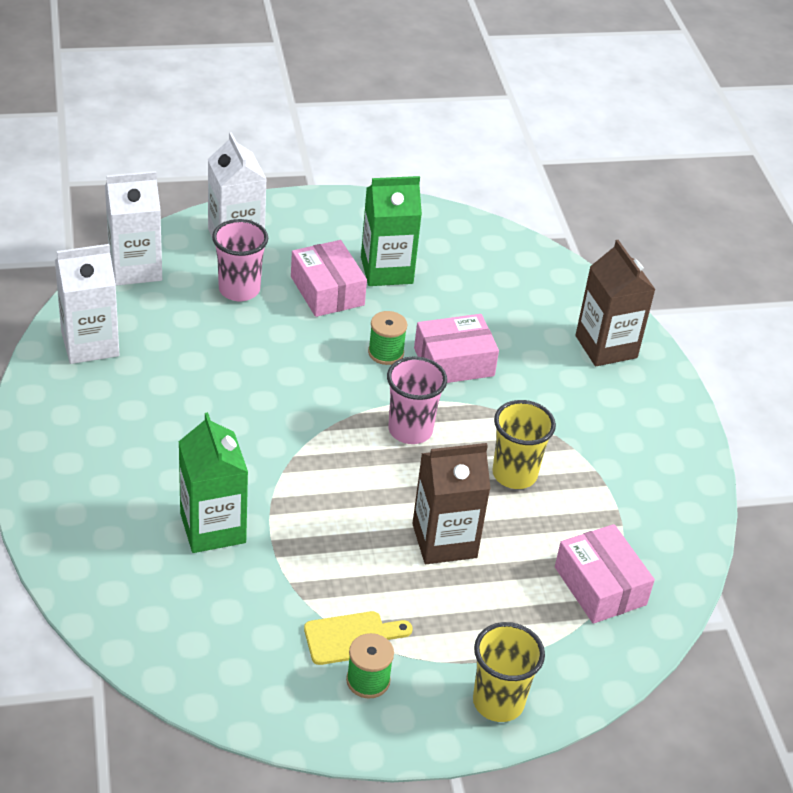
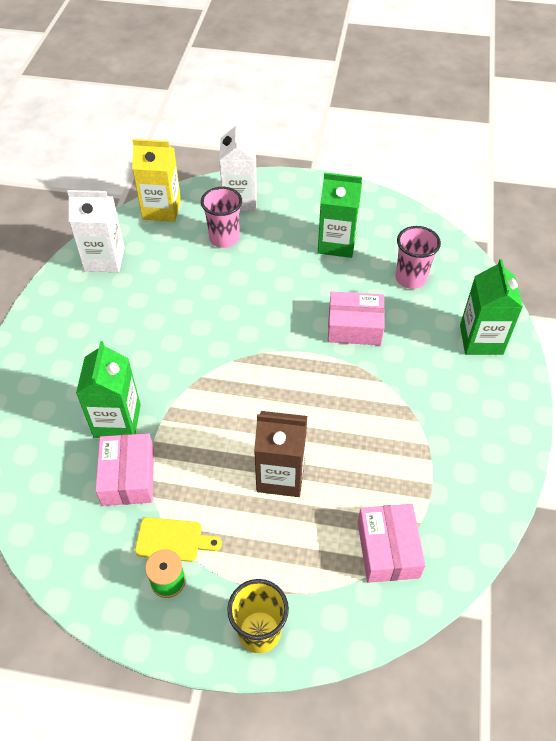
camera: 25 degrees right, 10 degrees up
white carton [105,171,162,286] -> yellow carton [132,139,181,222]
pink box [291,240,367,317] -> pink box moved to [95,433,154,506]
green spool [368,311,407,365] -> none
pink cup [387,356,447,444] -> pink cup moved to [396,226,441,289]
yellow cup [492,400,556,489] -> none
brown carton [575,240,656,366] -> green carton [460,259,523,355]

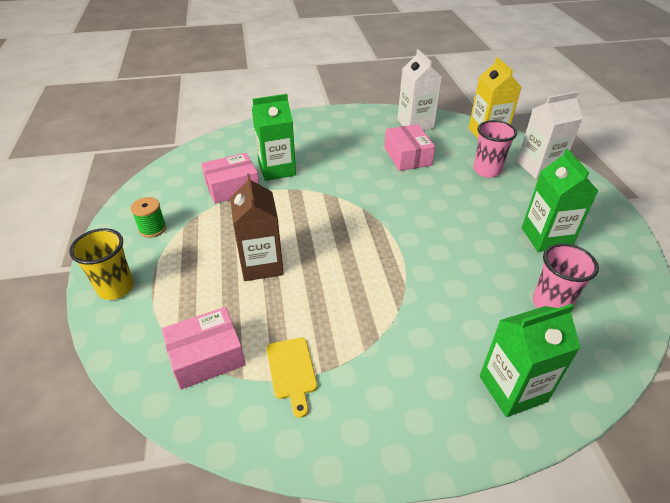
camera: 70 degrees right, 10 degrees down
yellow cutting board [135,517,222,562] -> yellow cutting board moved to [266,338,317,418]
pink box [328,291,385,345] -> pink box moved to [384,124,435,171]

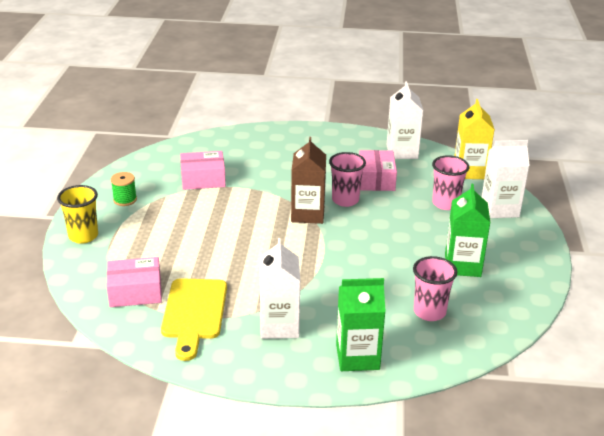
camera: 15 degrees right, 10 degrees down
brown carton [230,174,284,281] -> brown carton moved to [291,137,326,224]
green carton [252,94,296,181] -> none
yellow cutting board [266,338,317,418] -> yellow cutting board [161,278,227,361], size x1.71
none -> white carton [260,238,300,339]
none -> pink cup [329,152,366,207]

